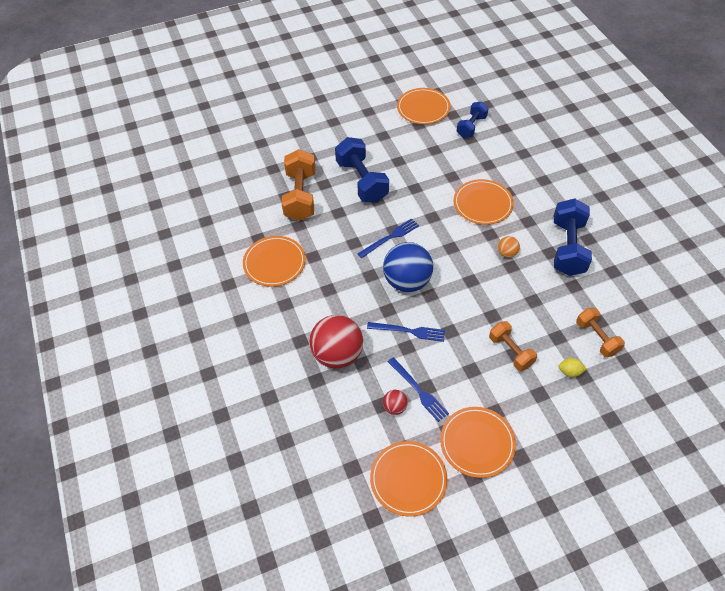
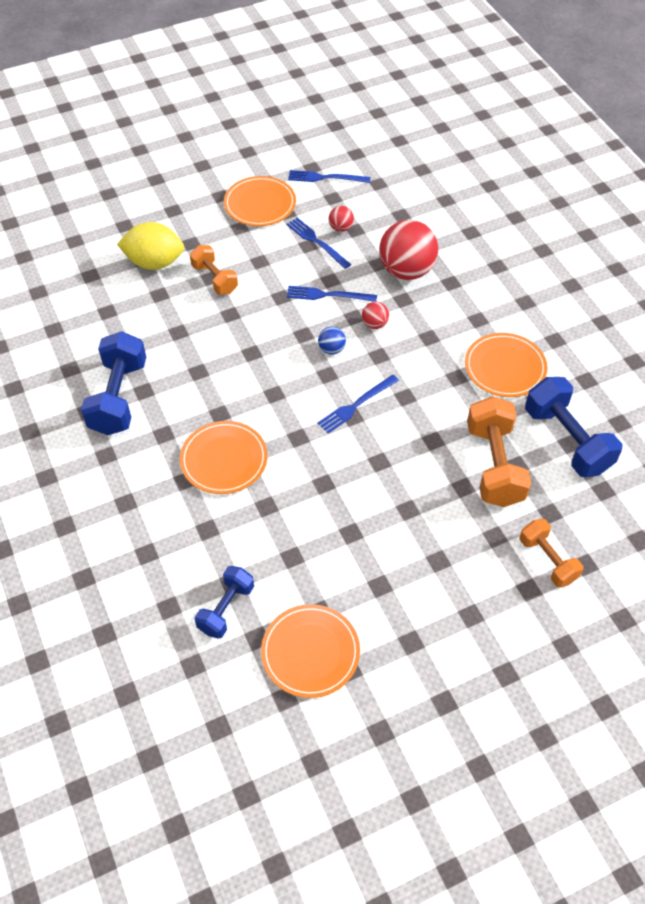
camera: 175 degrees right, 0 degrees up
blue dumbbell [335,137,389,203] -> blue dumbbell moved to [525,377,623,477]
orange plate [370,441,447,517] -> blue fork [288,170,371,183]
blue ball [383,242,433,292] -> blue ball [318,326,346,354], size x0.45
orange ball [498,236,520,258] -> none
yellow lemon [559,358,587,377] -> yellow lemon [117,222,184,270], size x2.25
orange dumbbell [576,308,625,357] -> orange dumbbell moved to [520,519,583,588]
none -> red ball [362,302,389,329]

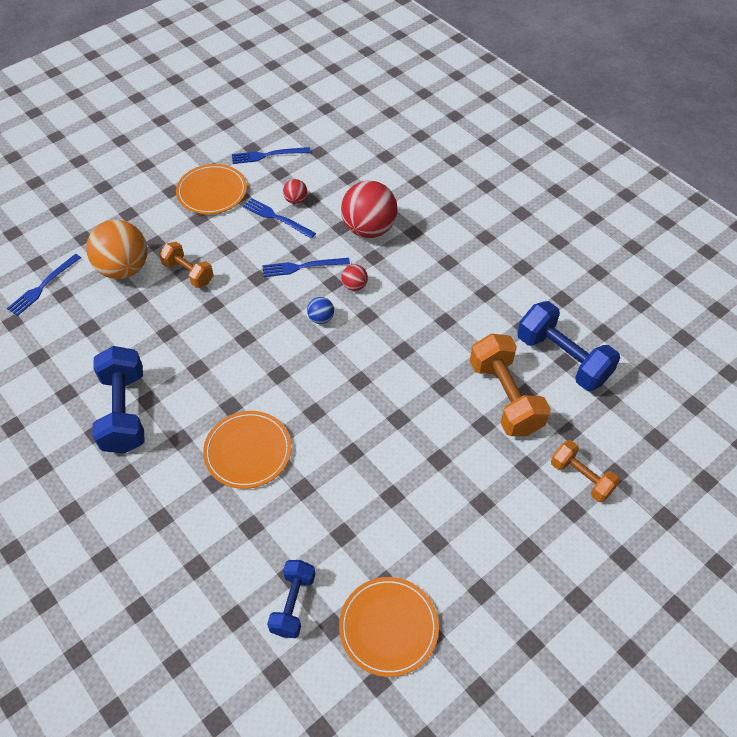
camera: 15 degrees left, 0 degrees up
yellow lemon [117,222,184,270] -> orange ball [86,220,148,279]
blue fork [318,375,399,434] -> blue fork moved to [7,254,81,316]
orange plate [465,333,548,397] -> none

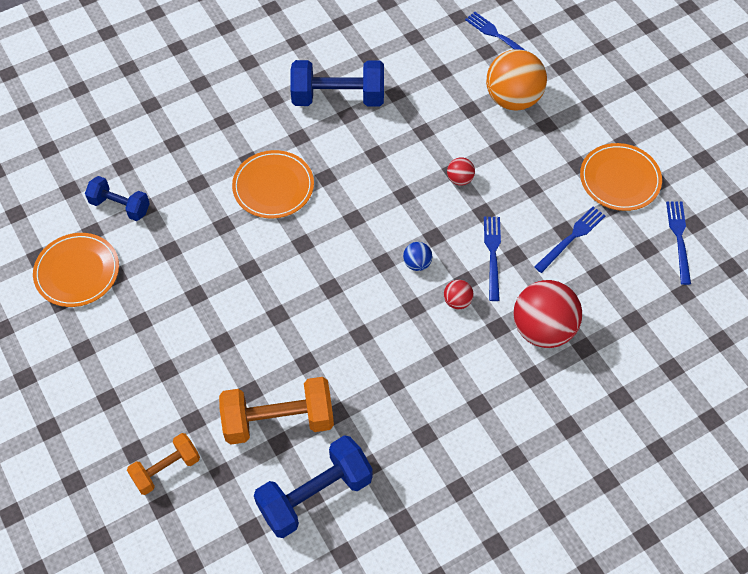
camera: 100 degrees right, 5 degrees up
orange dumbbell [159,242,214,288] -> none
red ball [283,179,307,204] -> red ball moved to [447,157,475,186]

